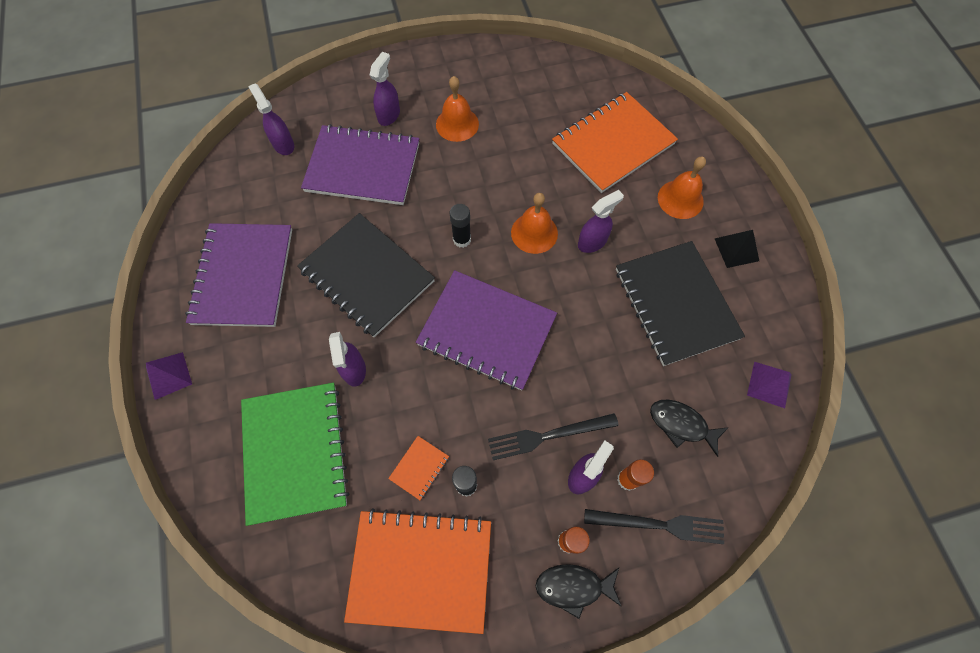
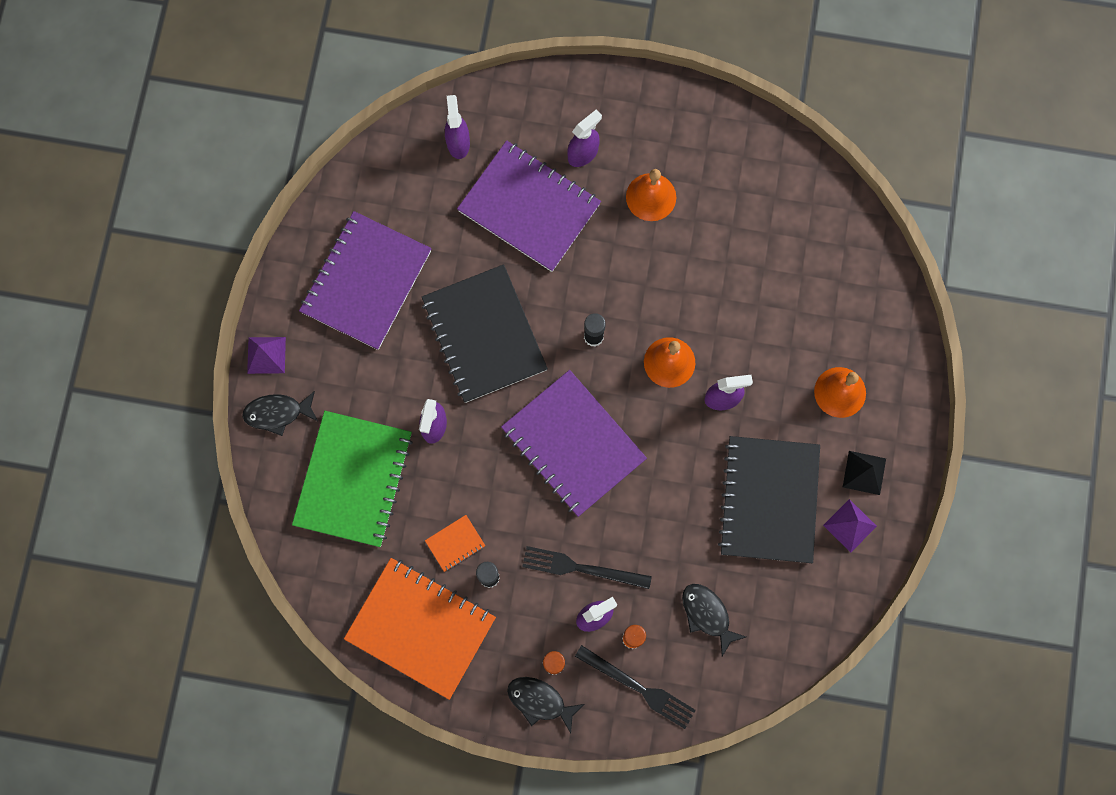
camera: 25 degrees right, 10 degrees up
orange notebook [552,92,678,193] -> none
purple pyramid [747,362,792,408] -> purple pyramid moved to [823,499,877,553]
none -> black fish [242,391,318,436]

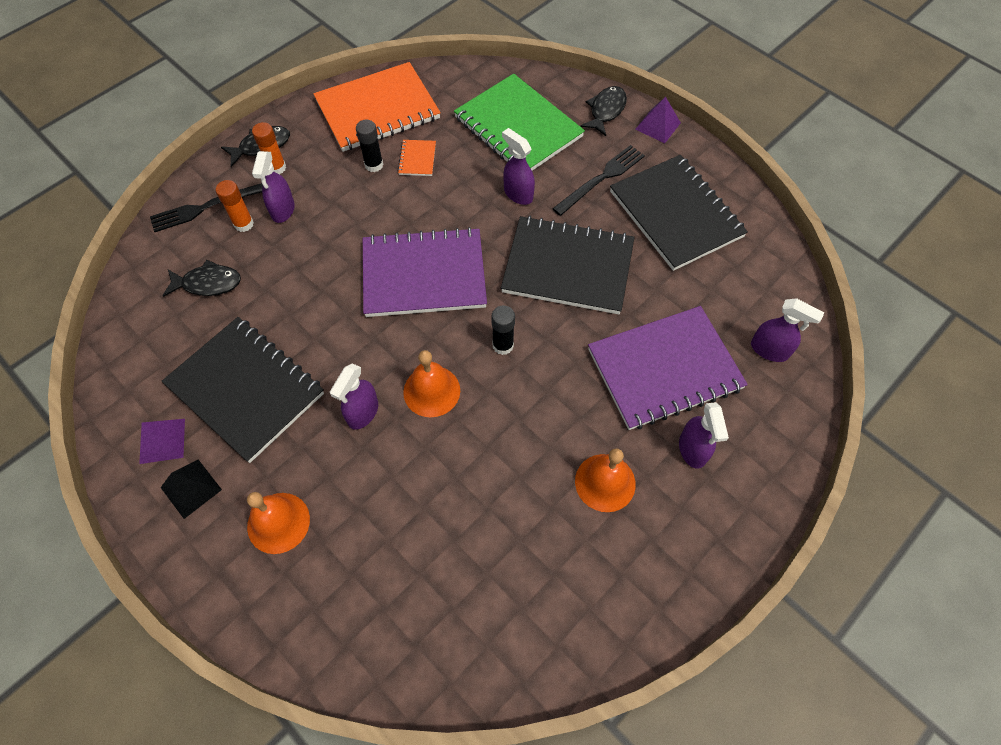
camera: 125 degrees right, 15 degrees down
purple notebook [299,211,432,350] -> black notebook [610,155,748,271]
black fork [522,546,652,589] -> black fork moved to [552,145,645,216]

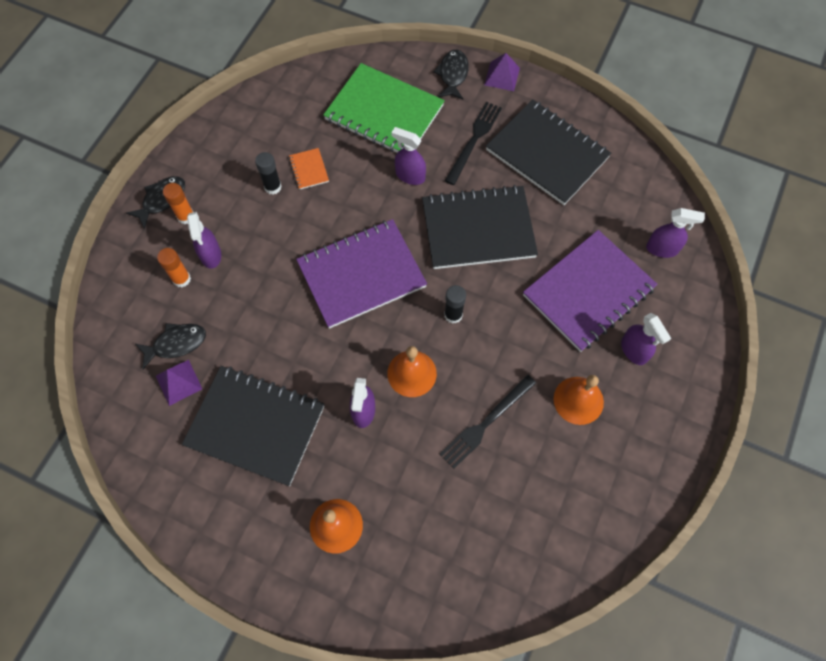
camera: 20 degrees left, 5 degrees up
purple pyramid [139,419,185,464] -> purple pyramid moved to [156,360,202,406]
black fork [150,183,263,232] -> black fork moved to [440,375,536,469]
black pyramid [161,460,222,519] -> none
orange notebook [314,62,441,152] -> none

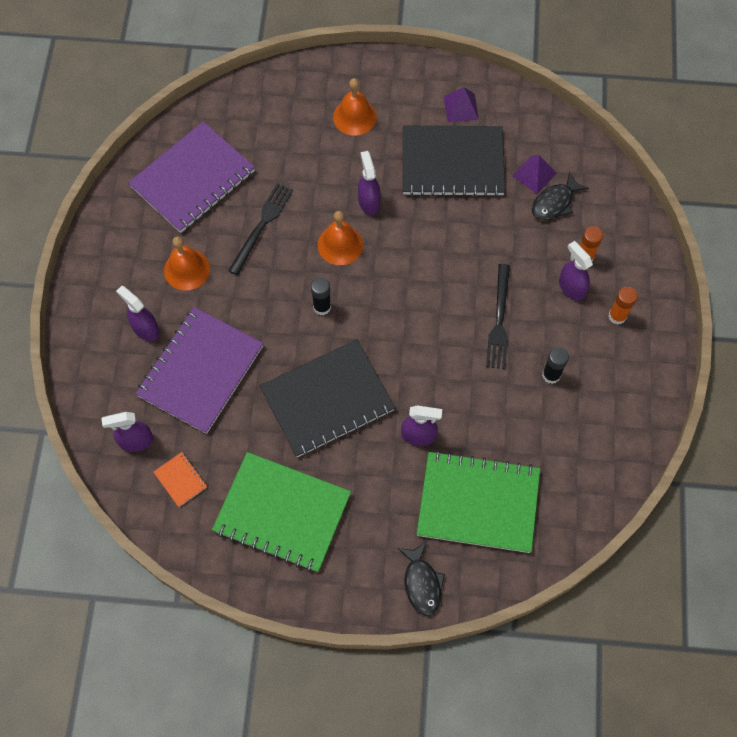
camera: 160 degrees right, 0 degrees up
black fish [126,176,185,229] -> none
orange notebook [289,148,329,190] -> orange notebook moved to [154,452,207,507]
purple notebook [296,219,427,329] -> purple notebook moved to [128,121,255,233]
black fork [445,101,502,185] -> black fork moved to [486,264,510,369]
purple pyramid [484,53,520,91] -> purple pyramid moved to [444,87,479,122]
black notebook [486,99,611,205] -> green notebook [212,452,351,572]

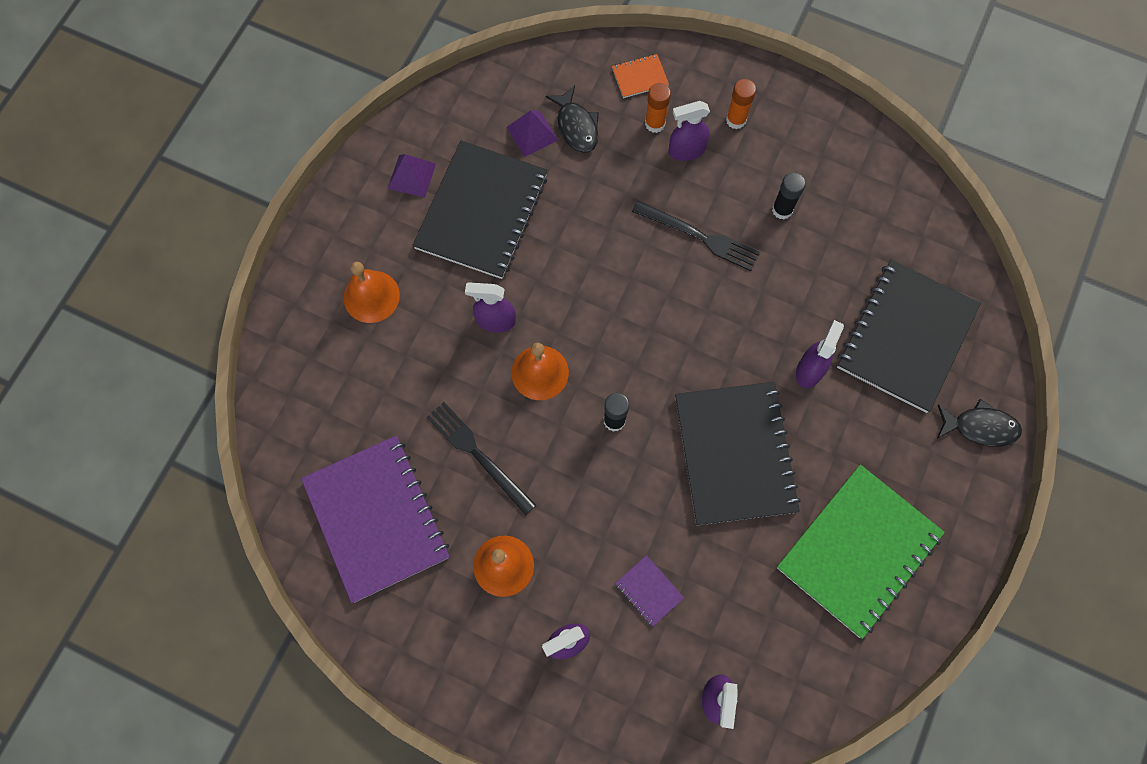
camera: 70 degrees left, 5 degrees up
purple notebook [135,307,264,434] -> purple notebook [615,555,684,627], size x0.40
orange notebook [154,452,207,507] -> orange notebook moved to [612,54,669,98]
green notebook [417,451,540,553] -> black notebook [837,260,981,413]

